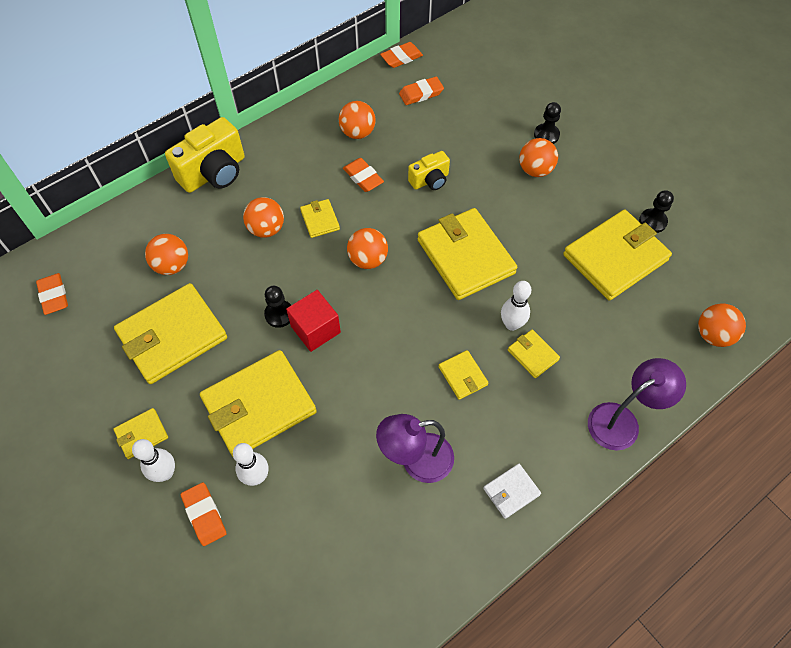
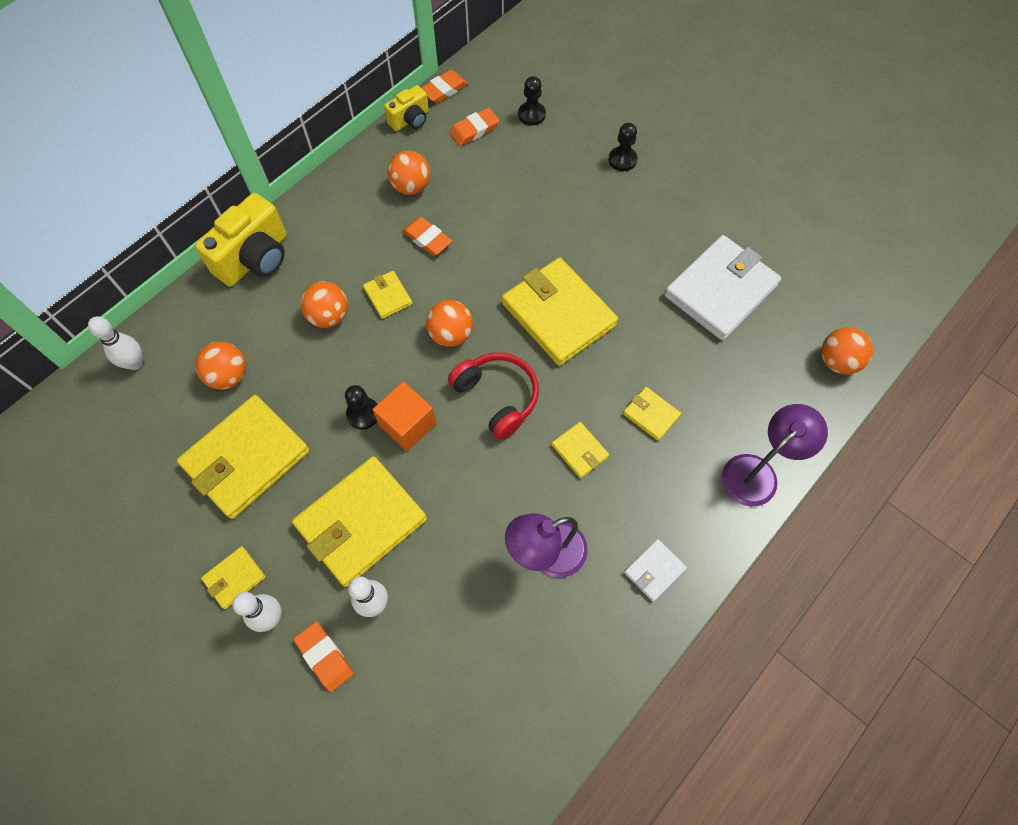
camera: 10 degrees left, 5 degrees up
orange eraser [36,273,68,315] -> none
red cube [286,290,341,352] -> orange cube [373,382,436,451]
yellow camera [408,151,450,190] -> yellow camera moved to [384,85,429,131]
white bowling pin [501,281,531,331] -> white bowling pin moved to [88,317,143,370]
orange ball [519,138,558,177] -> none
yellow wallet [563,210,672,301] -> white wallet [665,235,781,340]
black pawn [639,190,674,233] -> black pawn moved to [518,76,546,126]
none -> red headphones [448,352,539,440]

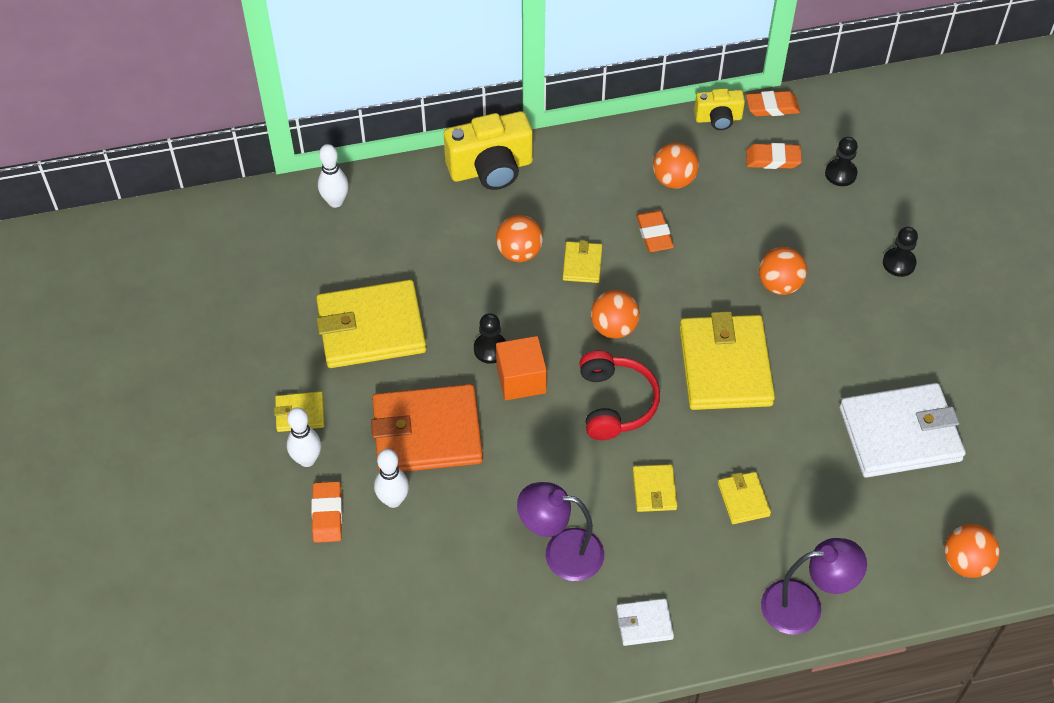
camera: 35 degrees right, 10 degrees down
orange ball [195,342,246,390] -> orange ball moved to [759,247,807,295]
yellow wallet [292,456,427,587] -> orange wallet [371,384,483,472]

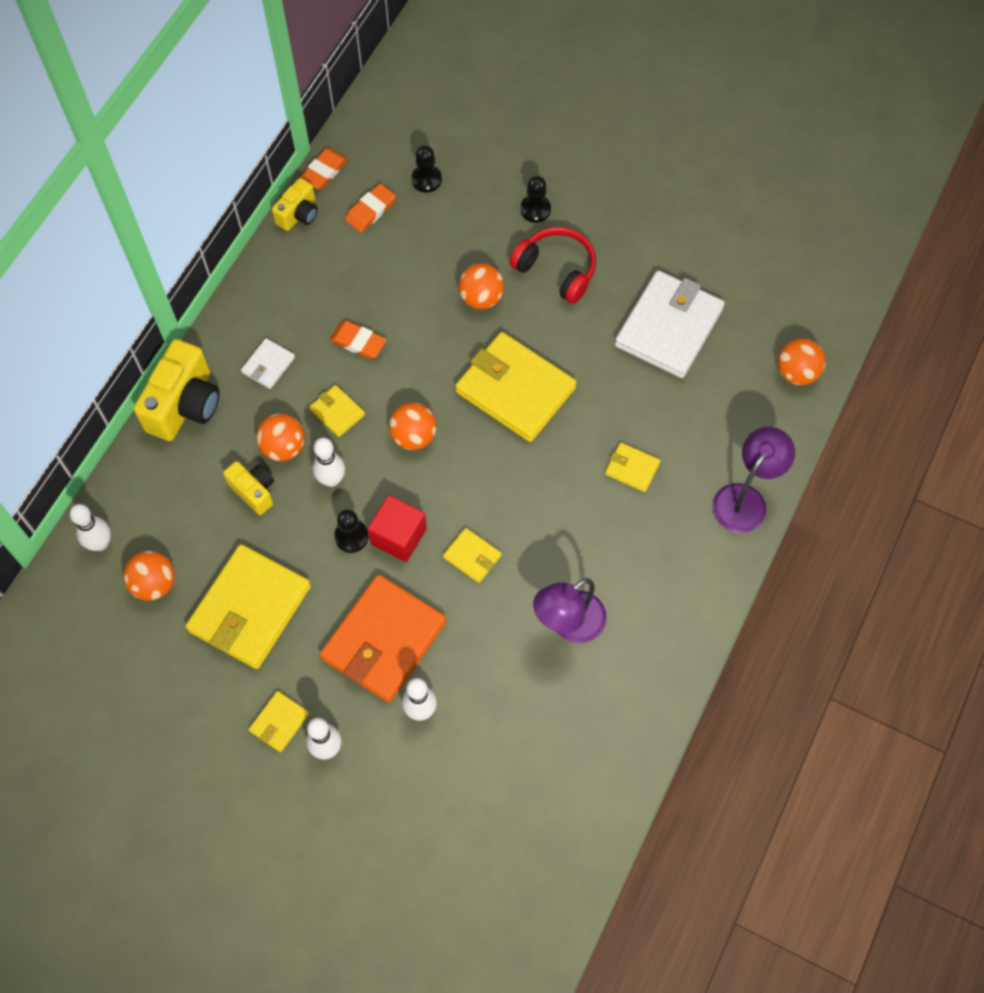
camera: 50 degrees left, 10 degrees up
orange eraser [311,481,342,543] -> none
orange cube [496,336,547,400] -> red cube [368,495,427,562]
red headphones [579,351,660,440] -> red headphones moved to [510,227,596,304]
white wallet [616,598,674,646] -> white wallet moved to [241,338,295,389]
yellow wallet [633,464,677,512] -> yellow wallet moved to [443,528,502,583]
orange ball [653,143,699,189] -> orange ball moved to [123,551,175,601]
none -> yellow camera [223,461,274,515]
none -> white bowling pin [313,438,345,487]

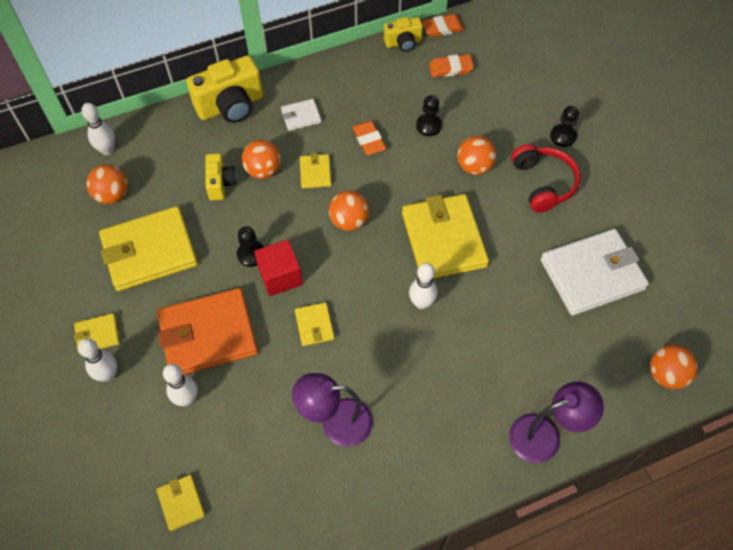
camera: 40 degrees right, 5 degrees down
white bowling pin [313,438,345,487] -> white bowling pin moved to [409,263,437,309]
black pawn [412,145,442,193] -> black pawn moved to [416,95,442,136]
yellow wallet [605,442,660,492] -> yellow wallet moved to [156,475,205,531]

